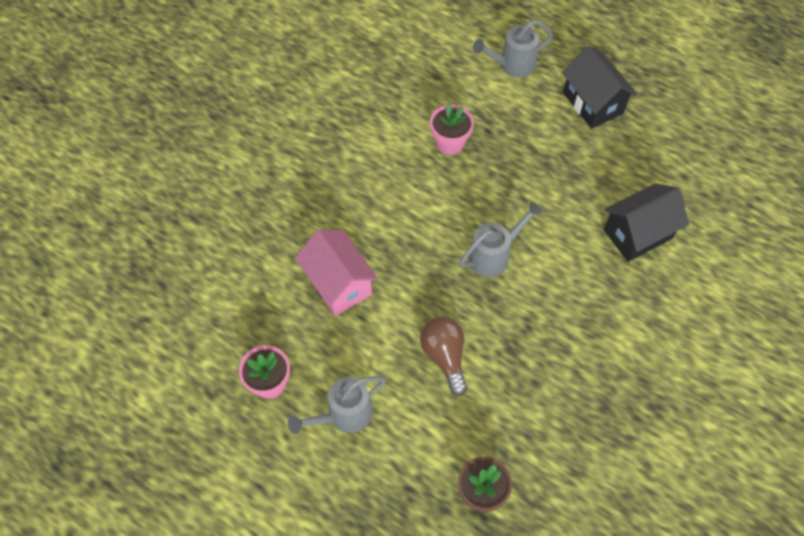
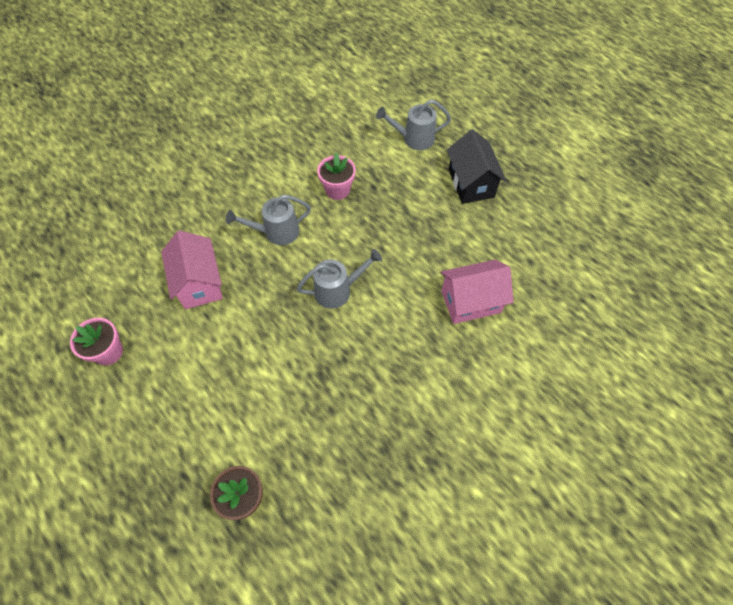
camera: 15 degrees right, 0 degrees up
grey watering can [288,376,386,434] -> grey watering can moved to [226,195,311,245]
brown light bulb [420,317,467,396] -> none
black house [604,183,689,262] -> pink house [441,260,513,324]

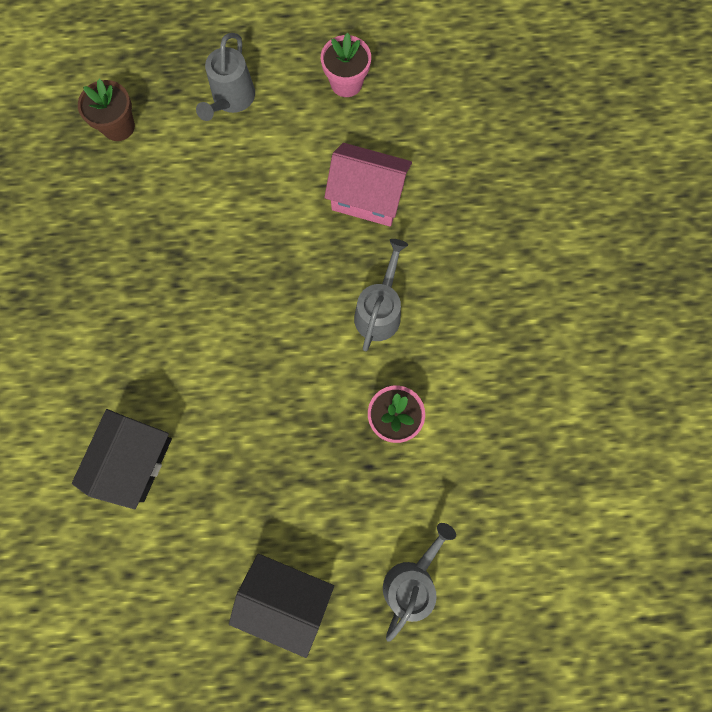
camera: 125 degrees right, 15 degrees up
grey watering can [297,249,382,309] -> grey watering can moved to [196,33,255,121]
pink house [441,260,513,324] -> black house [72,409,172,509]

